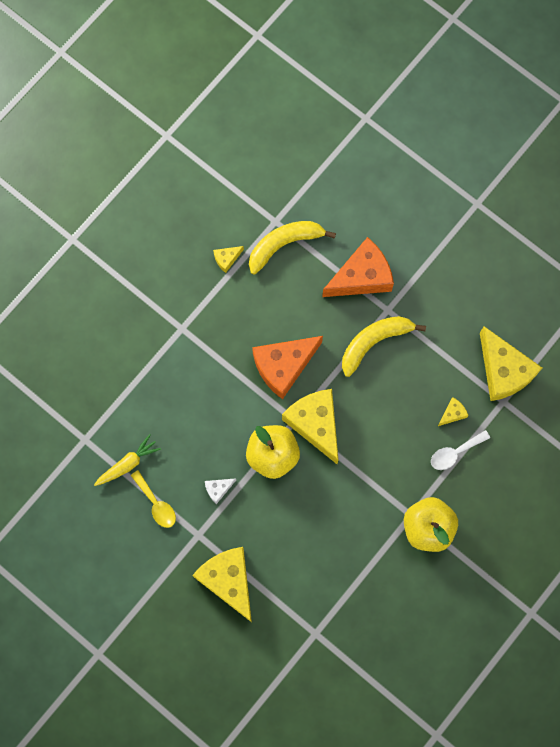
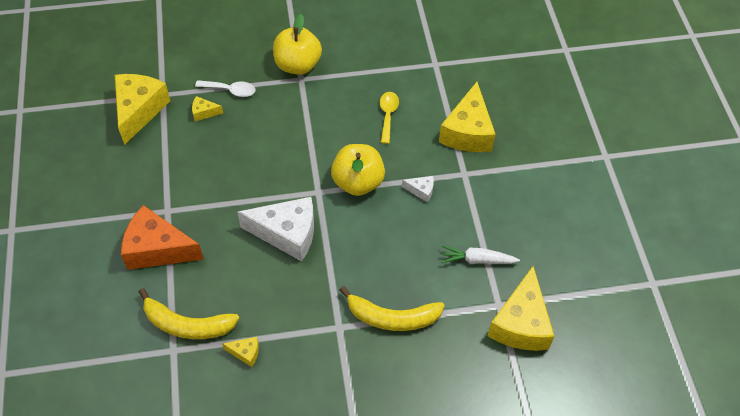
camera: 140 degrees left, 20 degrees down
yellow carrot [94,434,161,486] -> white carrot [441,245,520,264]
yellow spoon [131,470,176,528] -> yellow spoon moved to [380,92,399,144]
orange cheese [252,336,323,399] -> white cheese [237,197,314,262]
yellow cheese [282,389,338,464] -> yellow cheese moved to [487,266,555,351]
yellow banana [342,316,426,377] -> yellow banana moved to [339,286,445,331]

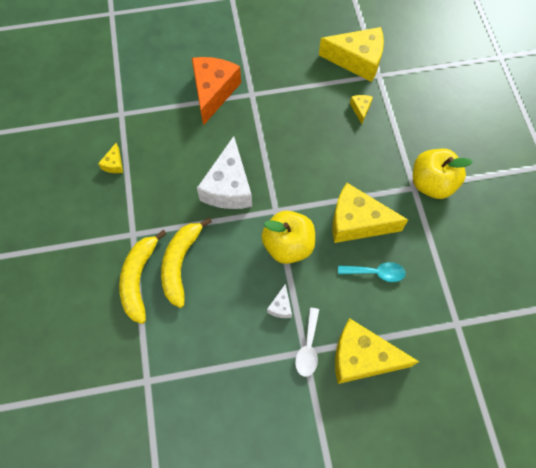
camera: 90 degrees right, 10 degrees up
yellow banana [139,288,239,339] -> yellow banana moved to [161,218,212,308]
white spoon [195,80,255,97] -> white spoon moved to [295,308,319,377]
yellow spoon [380,92,399,144] -> turquoise spoon [338,262,406,282]
white carrot [441,245,520,264] -> none
yellow cheese [487,266,555,351] -> yellow cheese moved to [333,183,408,243]

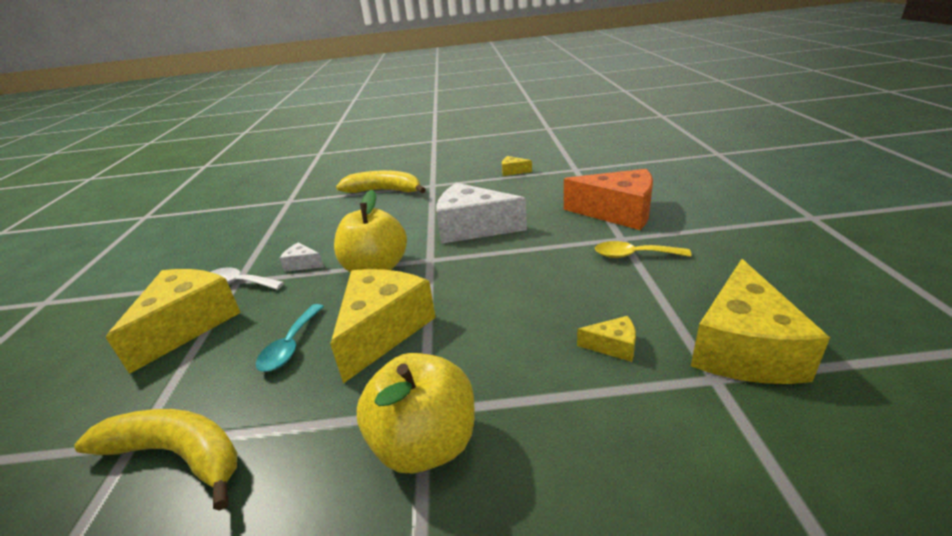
camera: 100 degrees right, 35 degrees down
yellow banana [161,218,212,308] -> yellow banana moved to [74,409,237,511]
none -> yellow spoon [595,241,692,258]

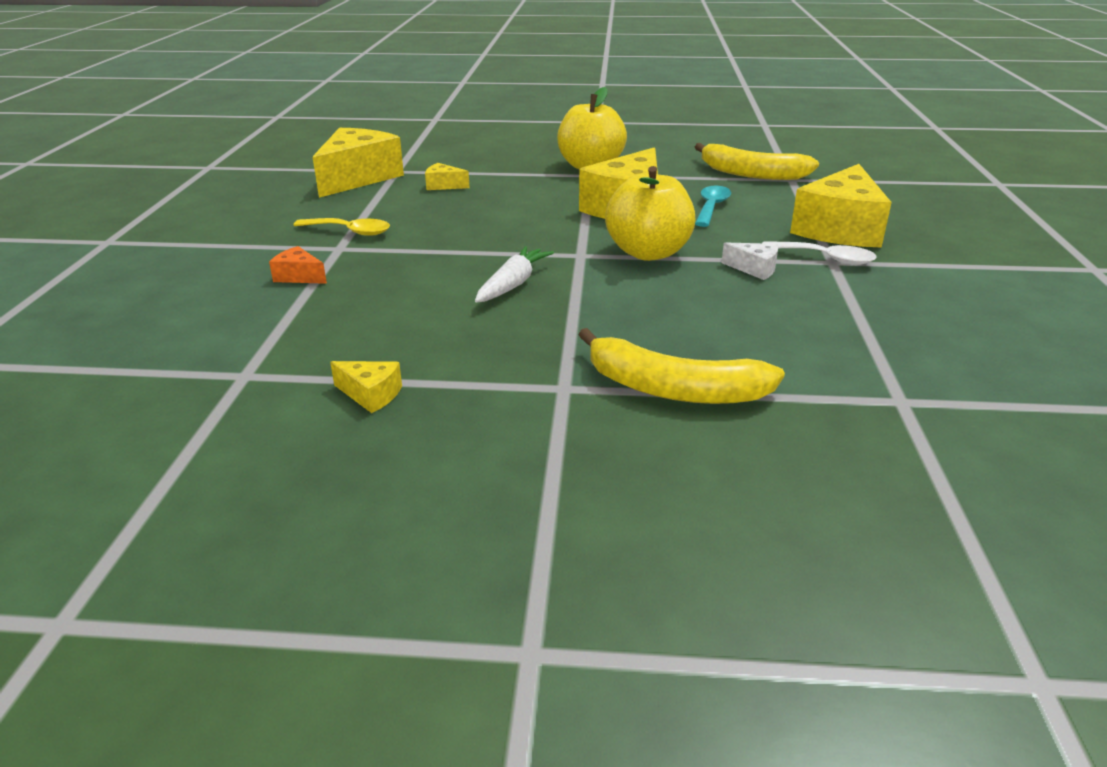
camera: 175 degrees left, 0 degrees up
white cheese [436,183,527,244] -> white carrot [475,246,554,303]
orange cheese [564,169,653,230] -> orange cheese [269,246,327,284], size x0.44

